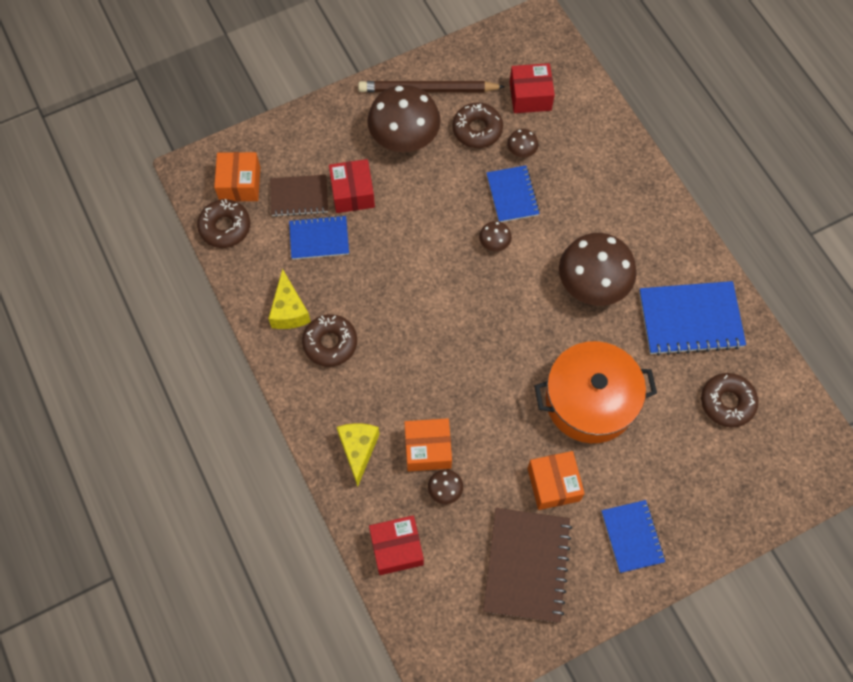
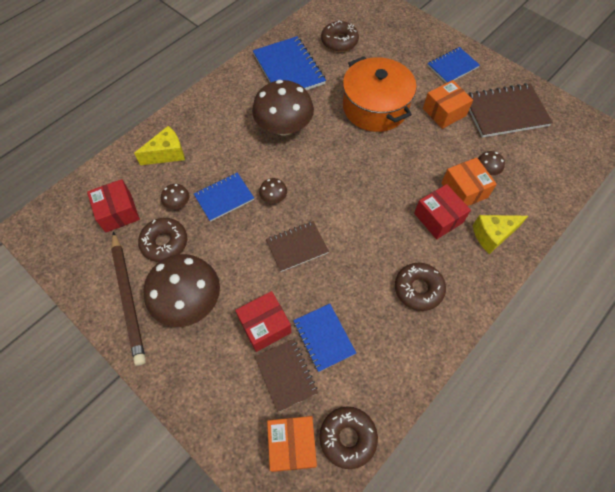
camera: 110 degrees left, 5 degrees down
orange box [214,152,260,202] -> orange box turned 75 degrees counterclockwise [267,416,317,472]
yellow cheese [268,269,311,329] -> yellow cheese moved to [134,126,185,165]
red box [369,516,424,575] -> red box moved to [414,184,471,239]
none -> brown notebook [266,221,329,272]

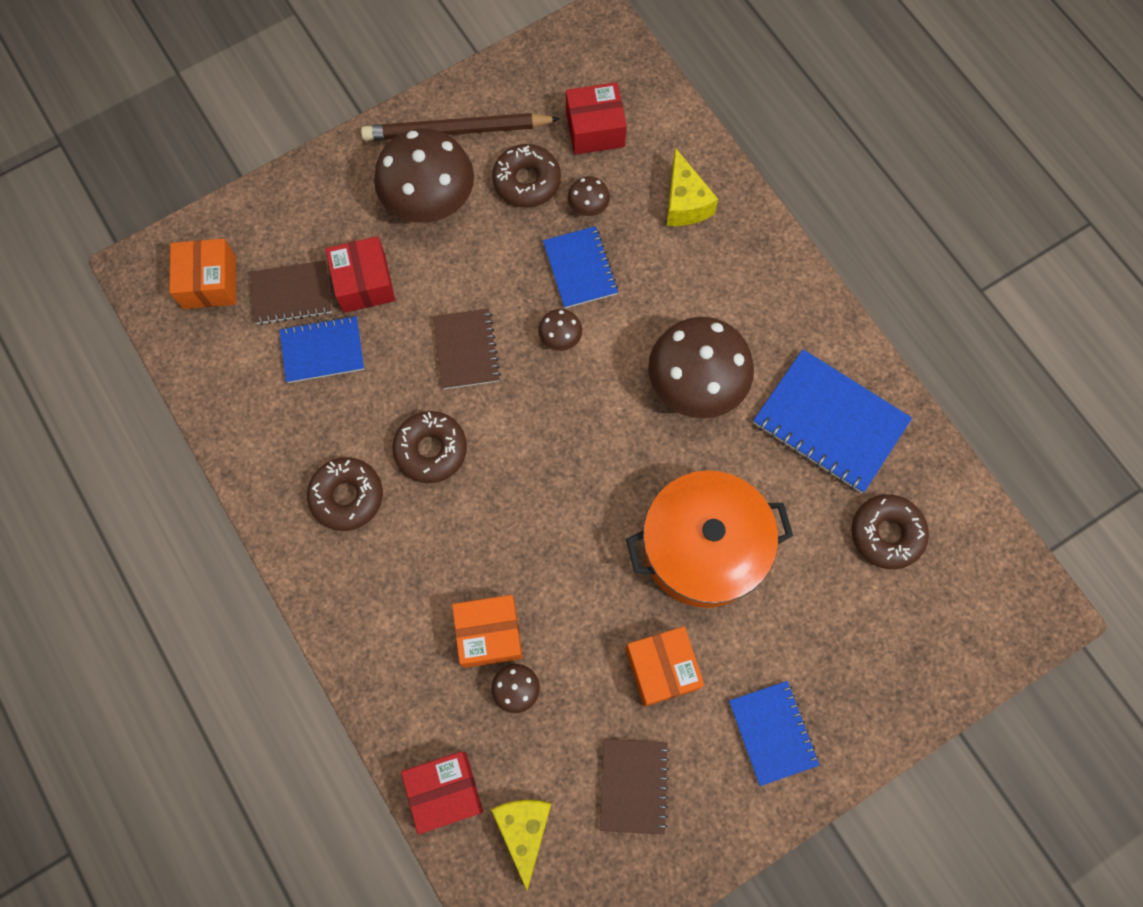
camera: 105 degrees right, 10 degrees up
blue notebook [253,36,326,90] -> blue notebook turned 45 degrees clockwise [753,349,912,493]
orange box [267,416,317,472] -> orange box turned 75 degrees clockwise [169,239,236,309]
brown donut [320,407,378,469] -> brown donut moved to [392,411,467,483]
red box [414,184,471,239] -> red box moved to [401,751,483,834]
brown notebook [468,83,553,138] -> brown notebook [600,739,670,835], size x0.62
yellow cheese [473,215,528,254] -> yellow cheese moved to [491,800,552,891]

